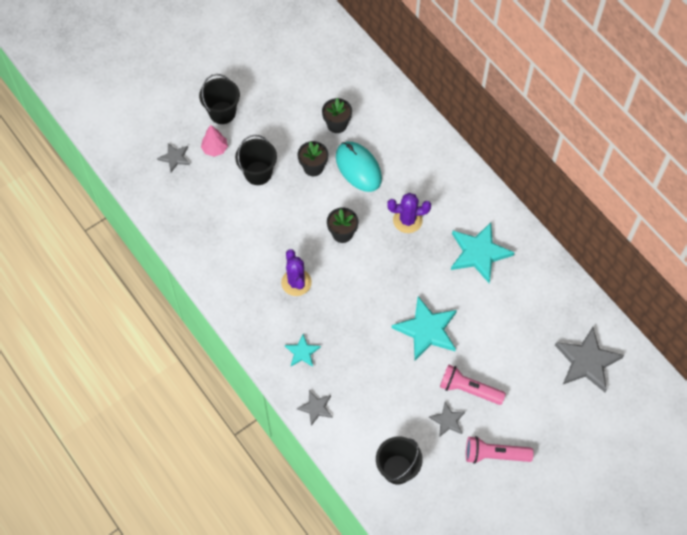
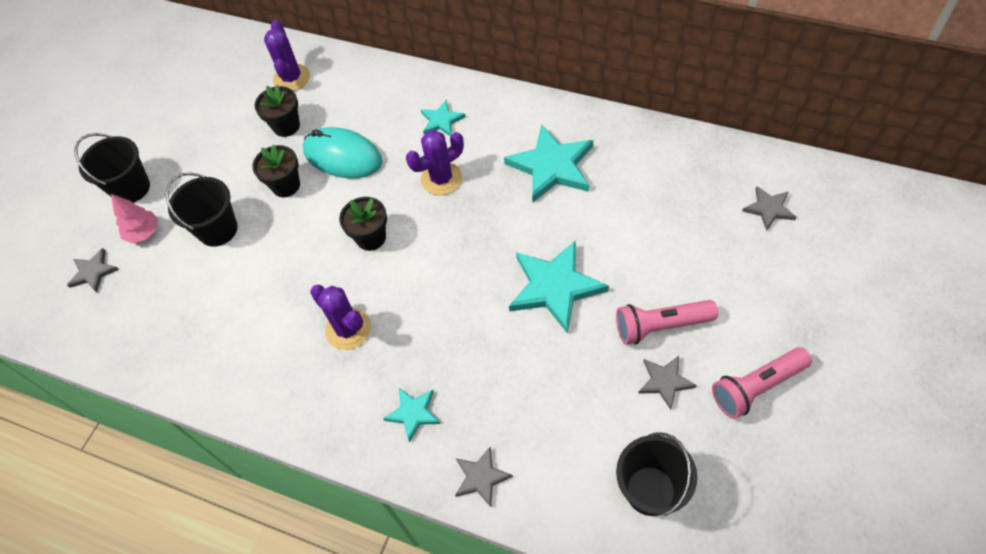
camera: 25 degrees left, 5 degrees down
grey star [555,327,624,392] -> grey star [742,186,796,231], size x0.53
none -> purple cactus [264,20,310,91]
none -> turquoise star [421,100,466,136]

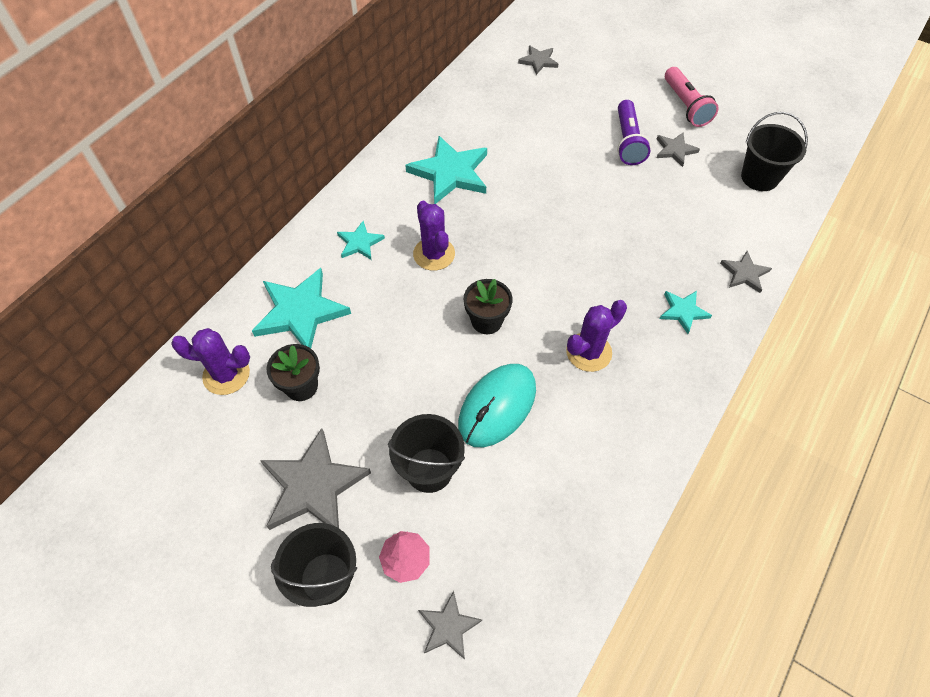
camera: 85 degrees left, 0 degrees up
black flower pot [252,145,300,197] -> none
turquoise mouse [303,127,382,179] -> turquoise mouse moved to [458,364,536,447]
turquoise star [509,240,609,334] -> turquoise star moved to [252,268,351,348]
pink flashlight [616,300,718,345] -> purple flashlight [617,100,651,165]
none -> grey star [260,428,371,530]

